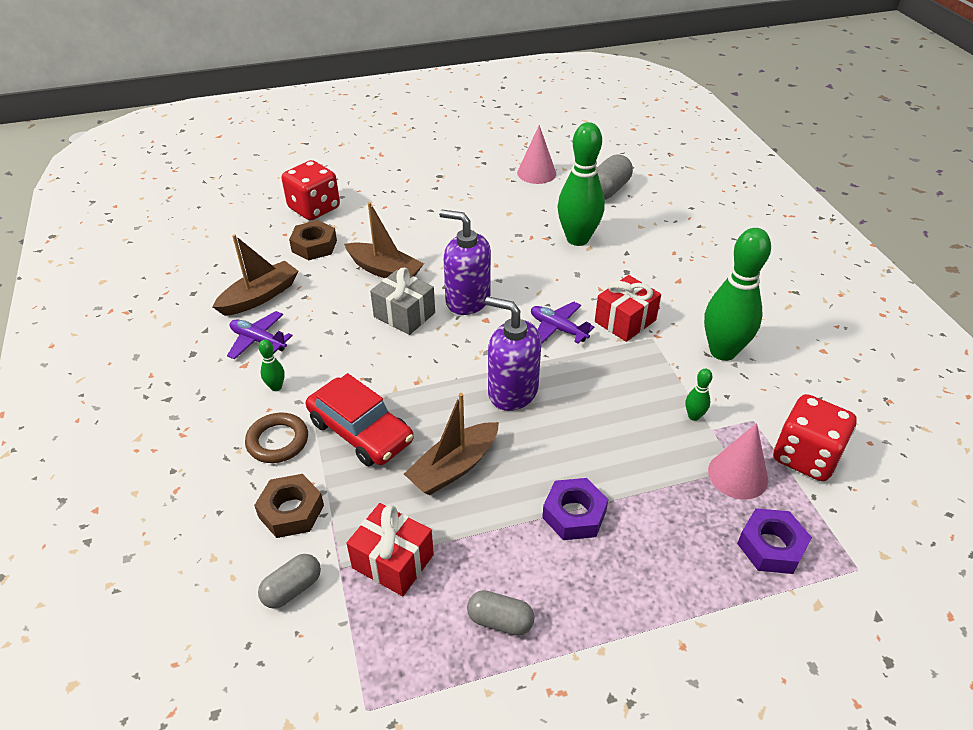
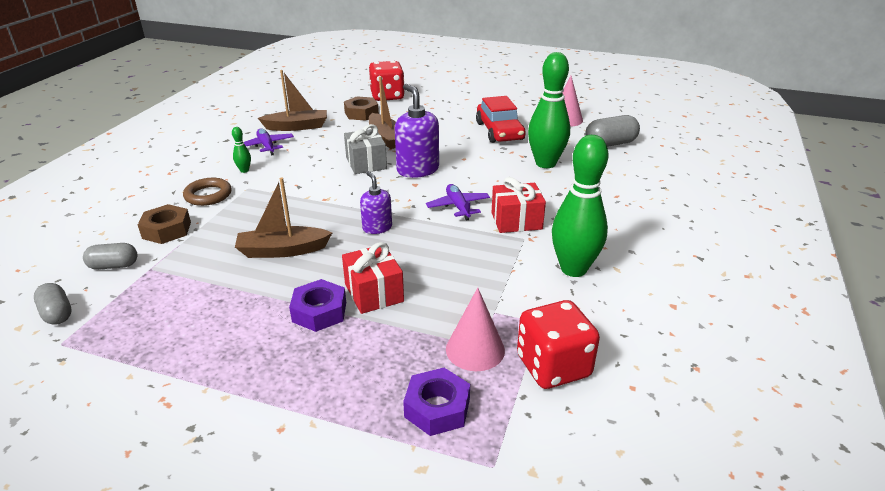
camera: 35 degrees right, 10 degrees down
red car [306,373,414,466] -> red car moved to [476,96,526,143]
red gift [347,503,434,596] -> red gift moved to [342,242,404,314]
grey capsule [467,590,535,635] -> grey capsule moved to [34,283,72,325]
purple soap dispenser [485,296,541,411] -> purple soap dispenser [360,171,392,234], size x0.60
green bowling pin [685,369,713,421] -> none

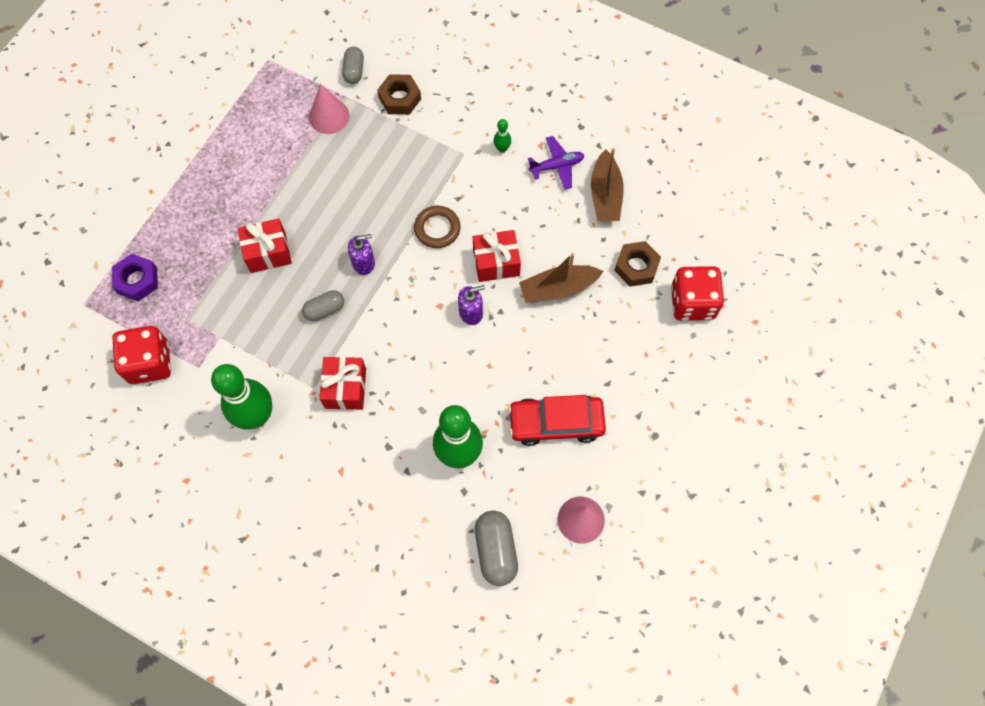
camera: 100 degrees right, 35 degrees up
grey capsule [34,283,72,325] -> grey capsule moved to [302,290,344,321]
brown ring [183,178,232,206] -> brown ring moved to [414,206,461,248]
brown boat [235,178,332,258] -> none
purple nut [289,279,346,332] -> none
grey gift [344,124,387,174] -> red gift [473,230,521,282]
purple soap dispenser [395,84,439,178] -> purple soap dispenser [458,285,485,325], size x0.60
purple plane [426,184,490,220] -> none
pink cone [446,288,505,371] -> pink cone moved to [309,84,350,134]

